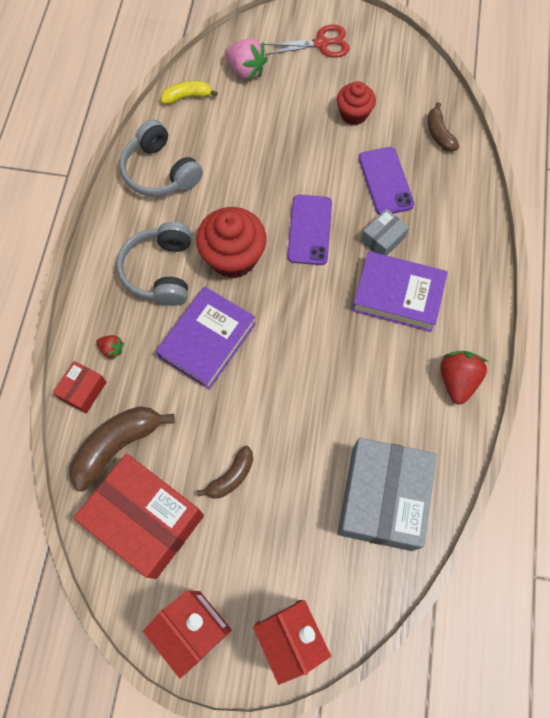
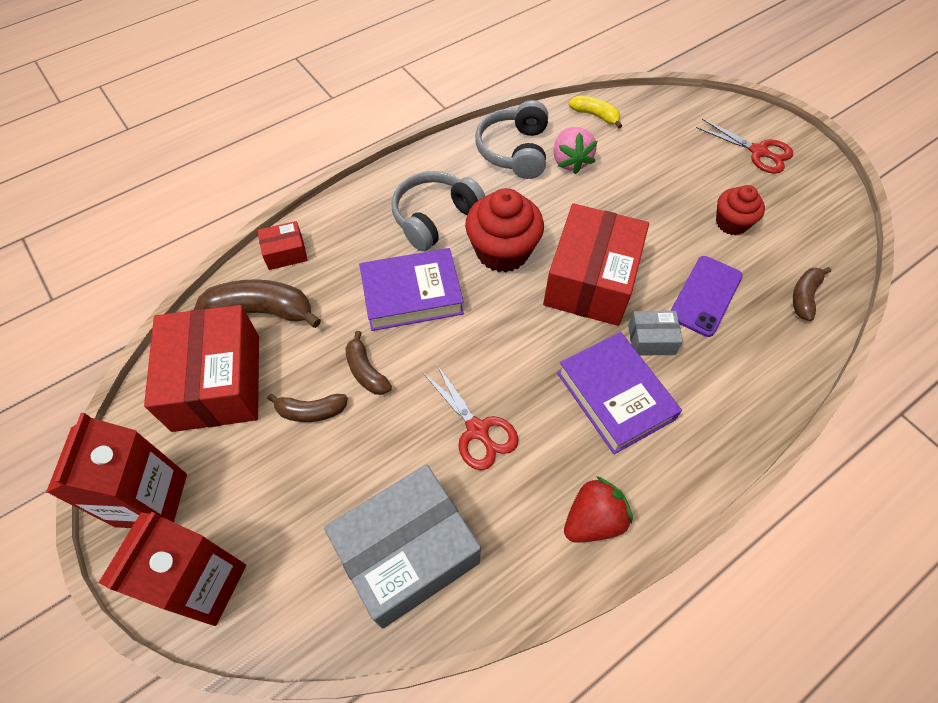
camera: 45 degrees right, 10 degrees down
red strawberry [96,335,124,360] -> none
pink strawberry [225,38,268,80] -> pink strawberry moved to [554,127,598,174]
purple phone [287,195,332,265] -> red box [543,204,649,326]
none -> brown banana [345,331,392,395]
none -> red scissors [422,363,518,470]

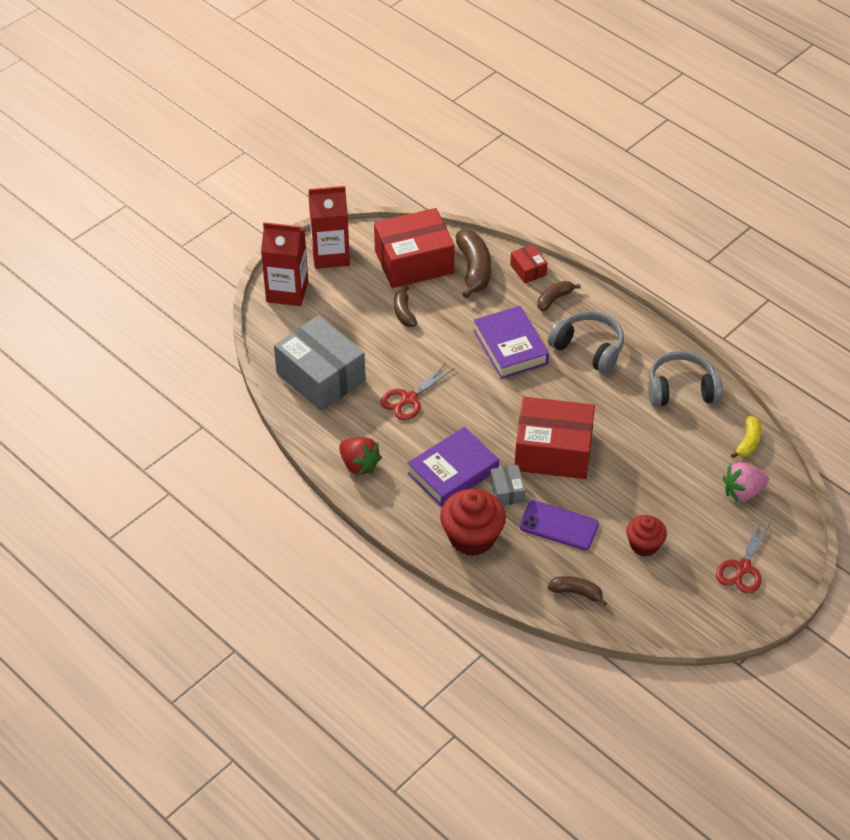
camera: 80 degrees right, 10 degrees down
brown banana [345,331,392,395] -> brown banana moved to [537,281,581,311]
red cupcake [465,188,544,273] -> red cupcake moved to [440,489,506,556]
pink strawberry [554,127,598,174] -> pink strawberry moved to [723,462,769,502]

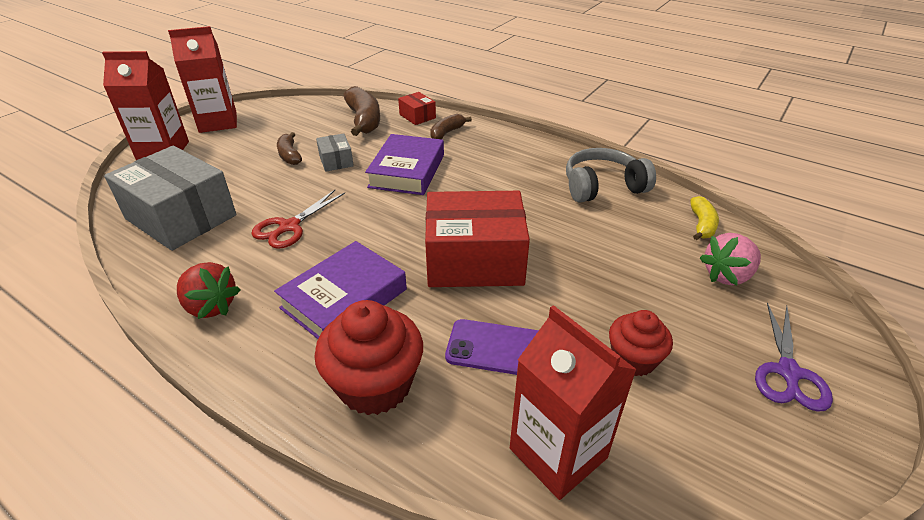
camera: 10 degrees left, 10 degrees down
red box [374,208,455,288] -> none
purple book [473,306,549,379] -> purple book turned 45 degrees clockwise [365,134,444,195]
grey box [490,465,525,506] -> grey box moved to [316,133,354,172]
grey headphones [548,311,624,374] -> none
brown banana [548,576,607,606] -> red carton [510,305,637,500]
red scissors [716,519,770,594] -> purple scissors [755,302,833,412]

